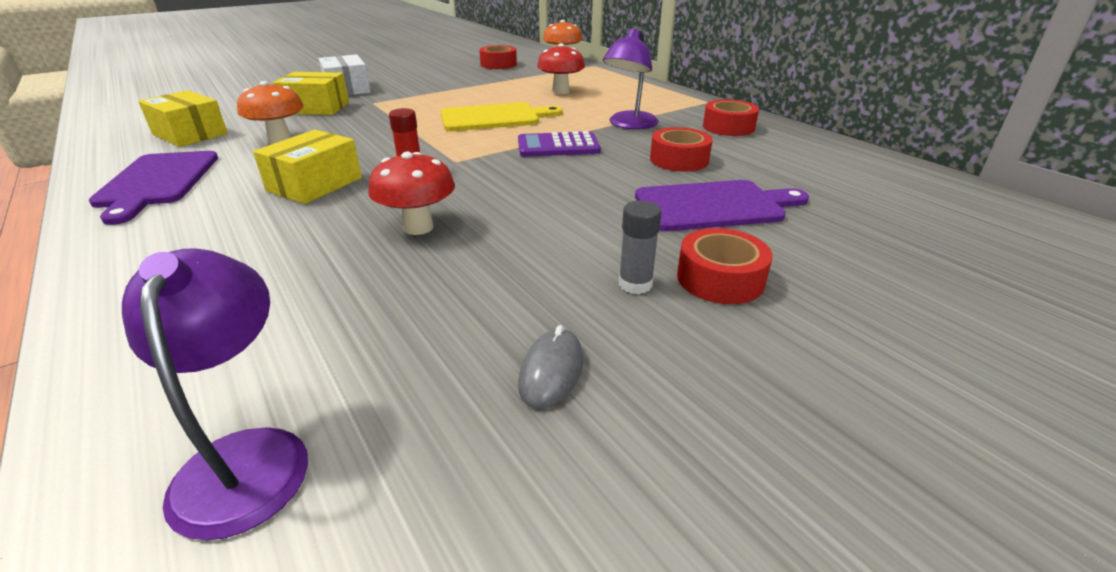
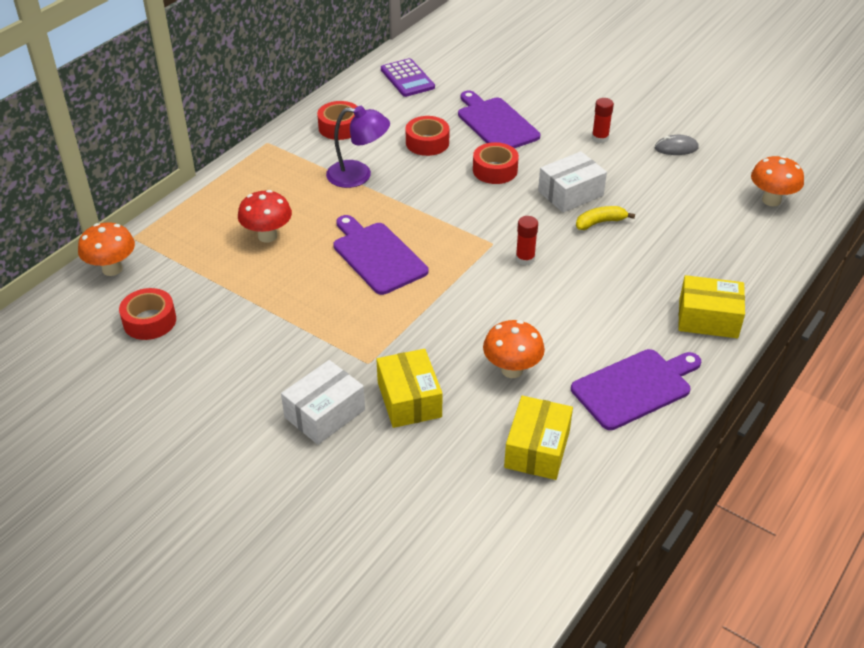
camera: 110 degrees left, 10 degrees up
purple lamp [122,248,308,541] -> orange mushroom [751,156,804,206]
yellow box [253,130,362,204] -> yellow box moved to [678,275,745,338]
red mushroom [368,151,455,235] -> yellow banana [576,206,635,230]
yellow cutting board [441,102,563,131] -> purple cutting board [333,215,428,295]
purple calculator [518,131,601,157] -> purple calculator moved to [381,58,435,97]
grey glue stick [619,201,662,294] -> red glue stick [592,98,614,143]
red tape [677,228,773,304] -> red tape moved to [473,142,519,184]
none -> white box [538,151,607,213]

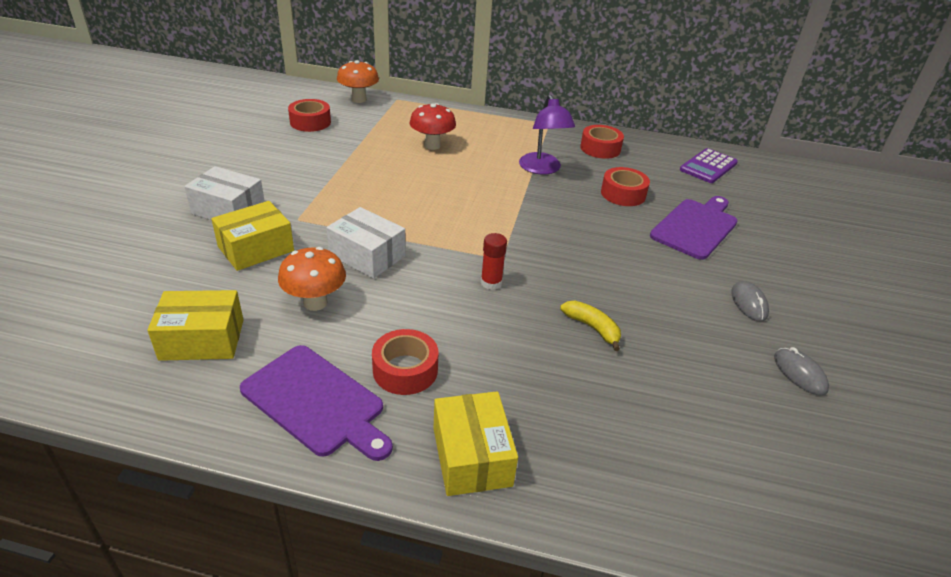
camera: 65 degrees right, 5 degrees down
purple cutting board [333,215,428,295] -> none
red tape [473,142,519,184] -> red tape moved to [372,329,438,395]
white box [538,151,607,213] -> white box moved to [326,207,405,279]
red glue stick [592,98,614,143] -> grey mouse [731,281,769,322]
orange mushroom [751,156,804,206] -> none

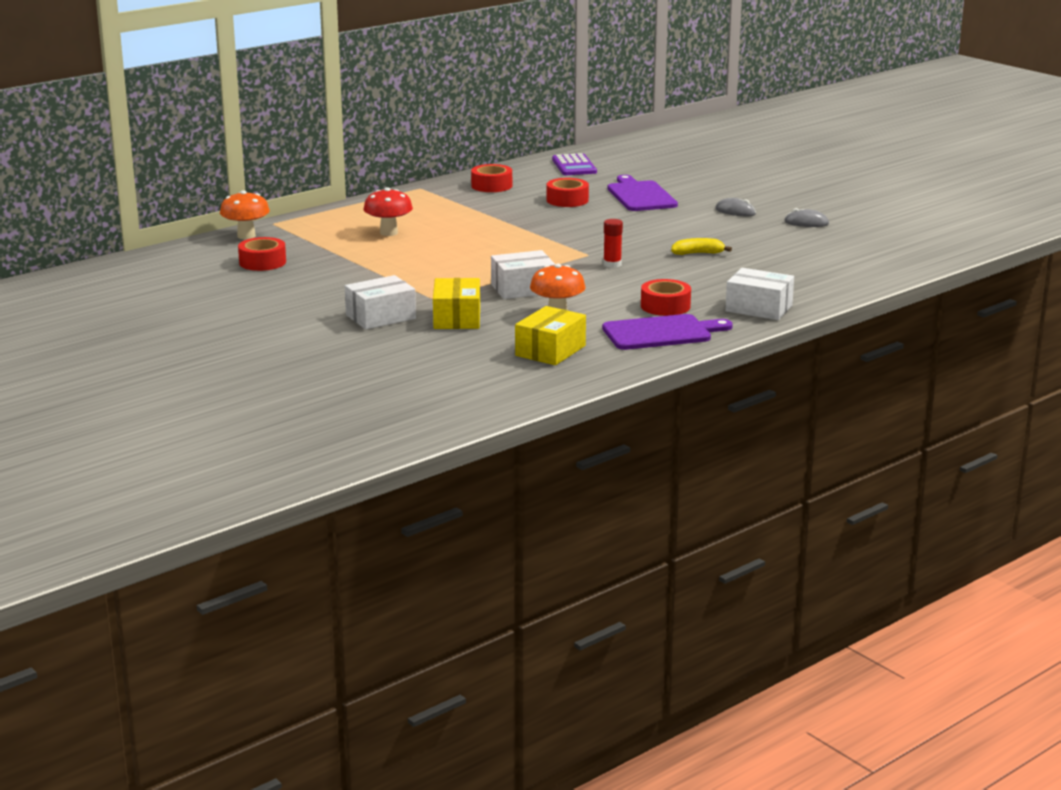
camera: 50 degrees left, 15 degrees down
yellow box [434,391,518,496] -> white box [725,268,794,320]
purple lamp [519,95,575,174] -> none

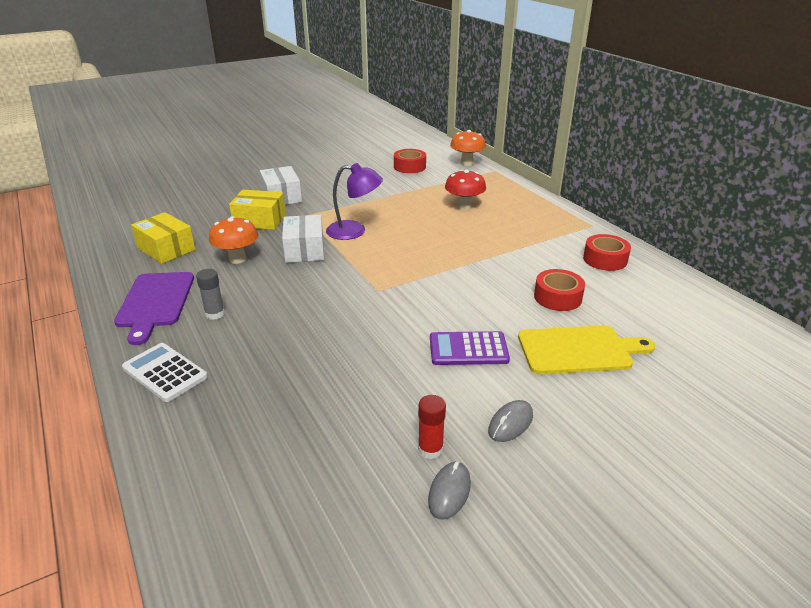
camera: 100 degrees right, 10 degrees up
purple calculator [552,153,597,175] -> purple calculator moved to [430,331,510,365]
red glue stick [603,219,623,268] -> red glue stick moved to [418,395,446,459]
purple cutting board [608,175,678,211] -> yellow cutting board [518,326,655,374]
red tape [641,279,691,316] -> grey glue stick [196,269,225,320]
yellow banana [671,238,732,255] -> none
white box [725,268,794,320] -> white calculator [122,343,208,402]
none -> purple lamp [326,163,383,240]

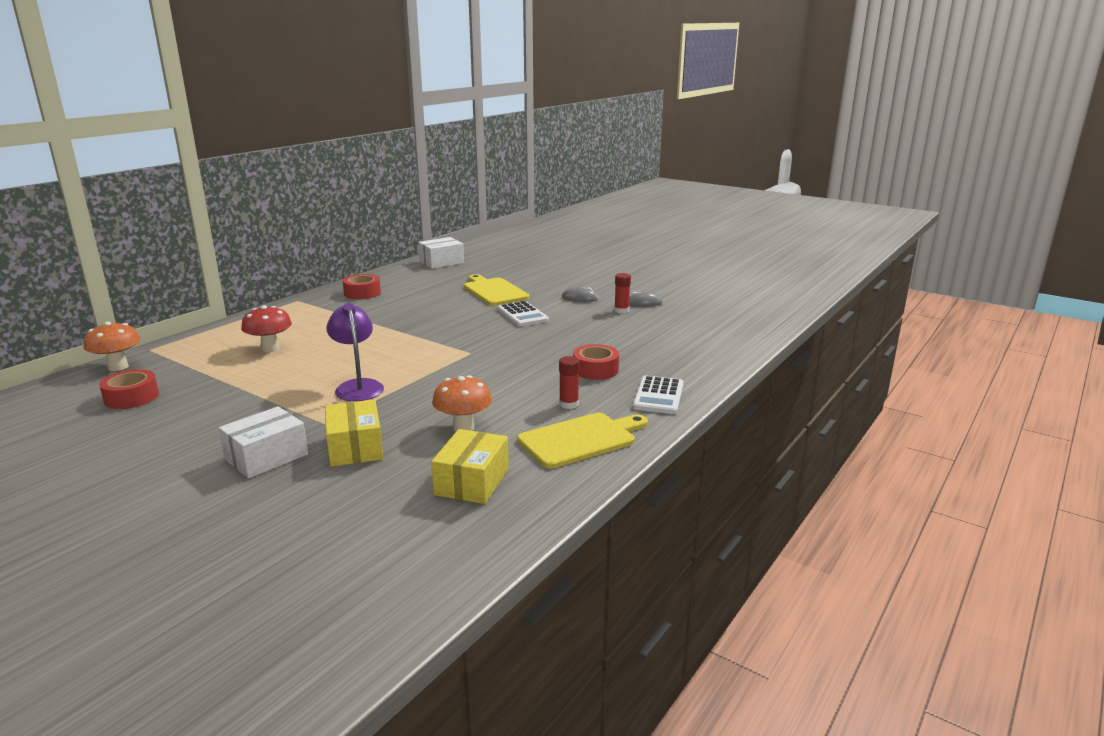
camera: 115 degrees left, 10 degrees down
purple cutting board [114,272,194,345] -> yellow cutting board [517,413,648,469]
grey glue stick [196,269,225,320] -> red glue stick [559,356,580,409]
white box [282,215,324,263] -> white box moved to [418,237,464,269]
purple calculator [430,331,510,365] -> white calculator [497,301,549,327]
red tape [534,269,585,311] -> red tape moved to [573,344,619,380]

